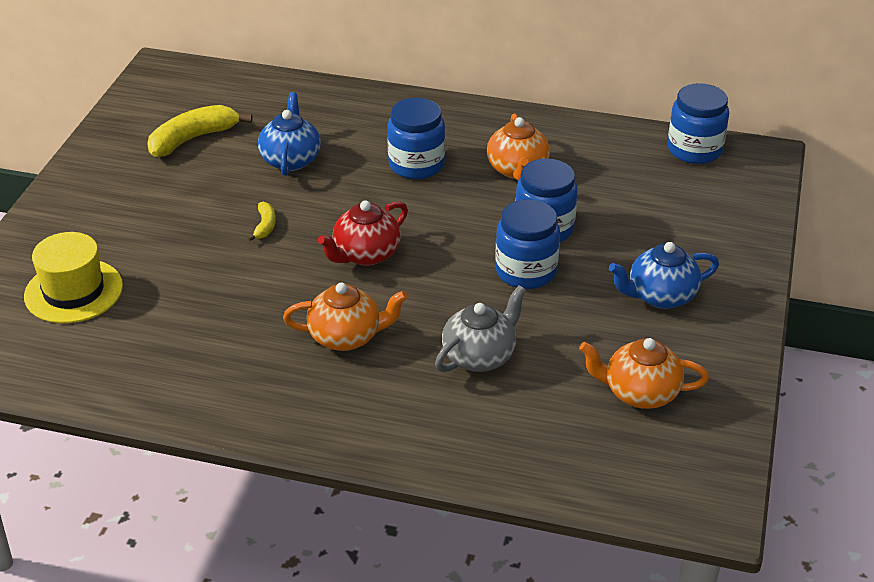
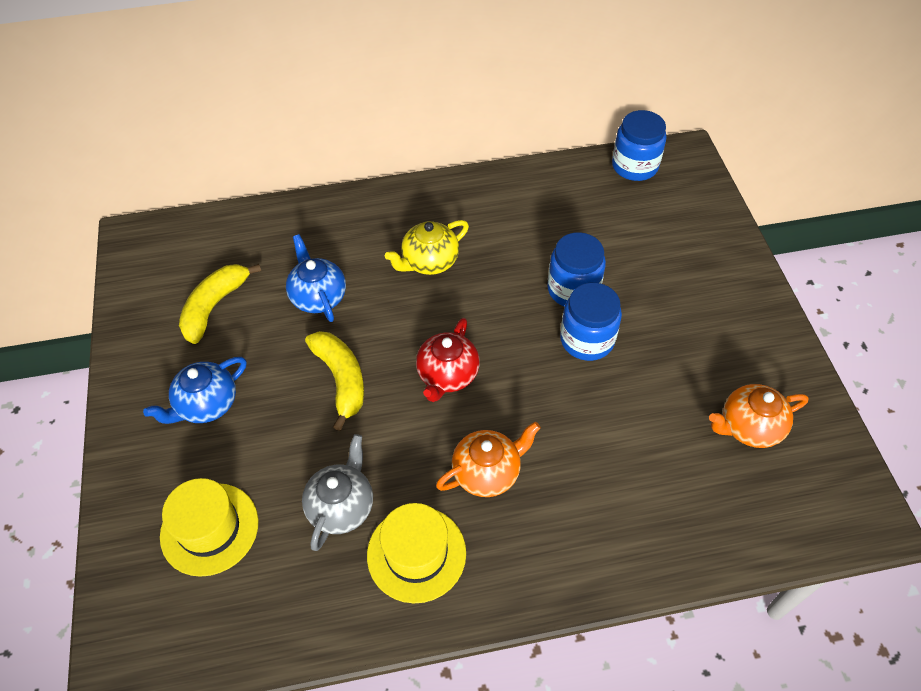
camera: 25 degrees left, 15 degrees up
yellow banana [247,202,276,241] -> yellow banana [305,331,364,431], size x2.03
blue jar [387,98,445,179] -> yellow teapot [385,220,469,275]
grey teapot [435,285,526,372] -> grey teapot moved to [302,434,373,551]
orange teapot [487,113,550,180] -> none
blue teapot [609,242,719,309] -> blue teapot moved to [143,357,247,424]
none -> yellow hat [367,503,466,603]

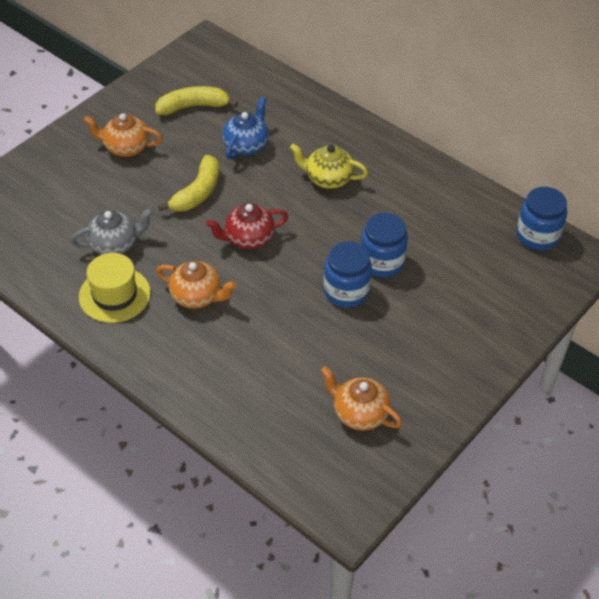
camera: 50 degrees right, 5 degrees down
blue teapot [143,357,247,424] -> orange teapot [84,113,162,157]
yellow hat [160,478,259,577] -> none

